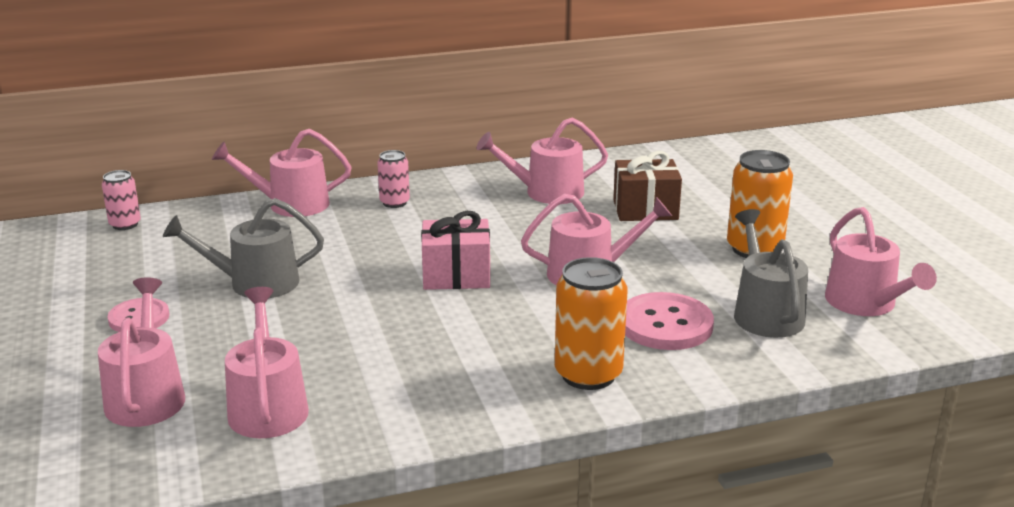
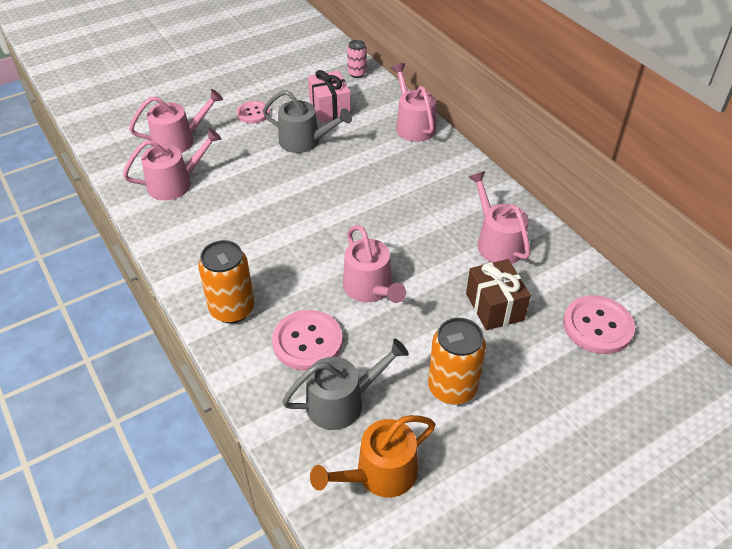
camera: 75 degrees right, 20 degrees up
grey watering can [163,198,324,298] -> grey watering can turned 135 degrees clockwise [263,90,352,153]
pink can [377,150,410,208] -> none
pink gift [421,211,490,290] -> pink gift moved to [308,70,351,123]
pink watering can [825,207,937,316] -> orange watering can [310,415,435,497]
none -> pink button [563,295,635,354]

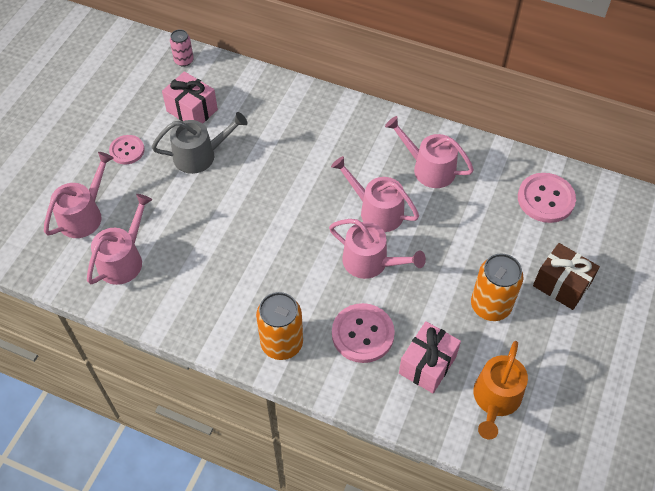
camera: 35 degrees left, 10 degrees up
grey watering can [282,339,409,430] -> pink gift [399,321,461,393]
pink watering can [391,63,436,142] -> pink watering can moved to [331,156,419,232]
brown gift [466,259,531,330] -> brown gift moved to [533,243,600,310]

